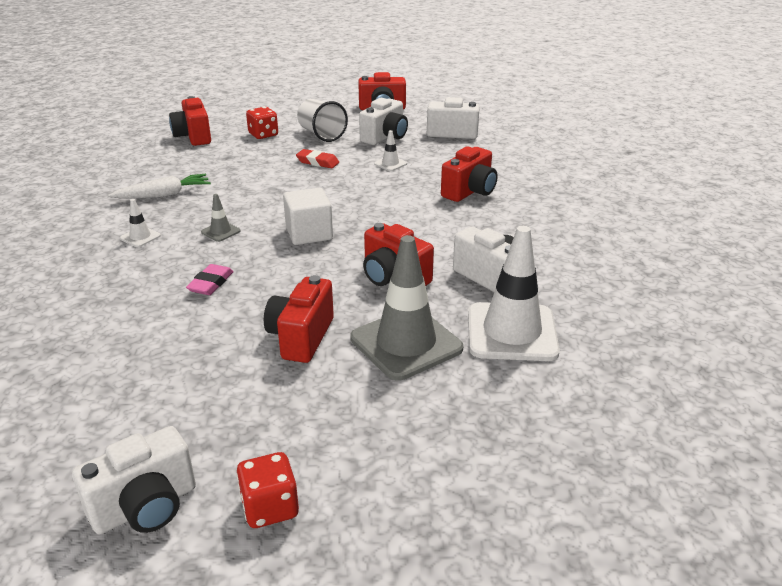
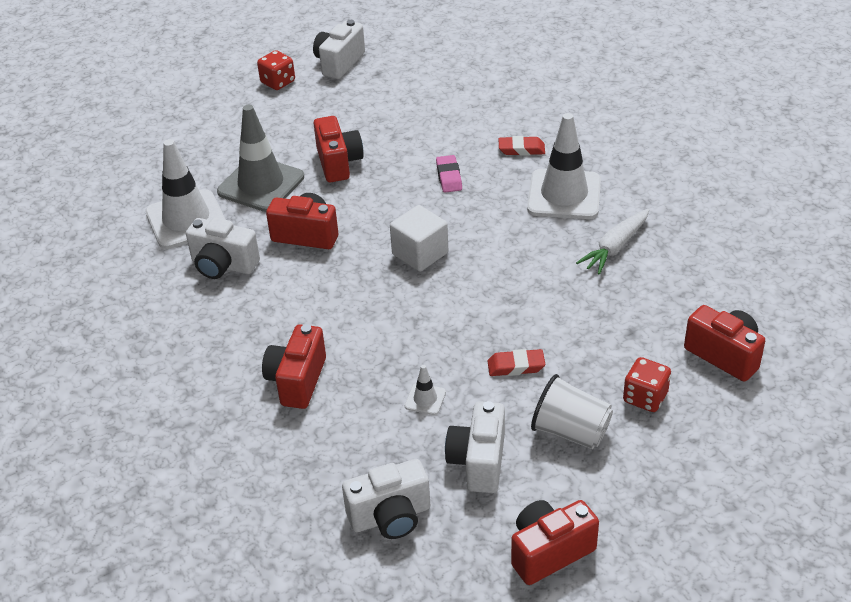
camera: 155 degrees right, 10 degrees up
white traffic cone [120,199,161,247] -> white traffic cone [527,113,601,219], size x2.34
grey traffic cone [201,194,241,242] -> none
none -> red eraser [499,136,545,156]

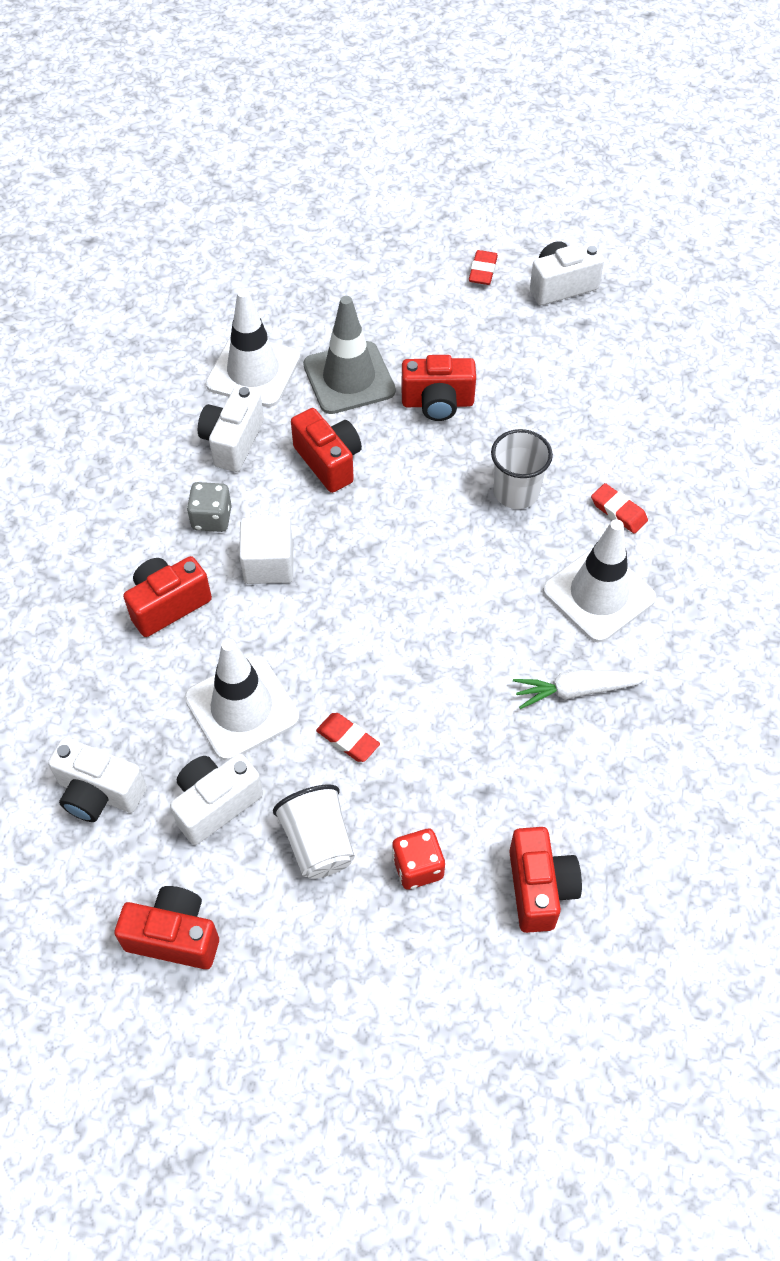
camera: 40 degrees right, 15 degrees up
white camera [186,218,260,279] -> white camera turned 45 degrees clockwise [198,386,264,472]
red dice [257,50,295,90] -> red eraser [469,250,498,285]
red camera [313,116,364,182] -> red camera turned 60 degrees clockwise [401,355,476,421]
white cube [390,205,448,272] -> white cube moved to [239,516,293,584]
white traffic cone [405,365,446,415] -> white traffic cone [184,639,299,761], size x2.34
pink eraser [436,155,462,193] -> white cup [491,429,553,509]
none -> grey dice [187,482,232,532]

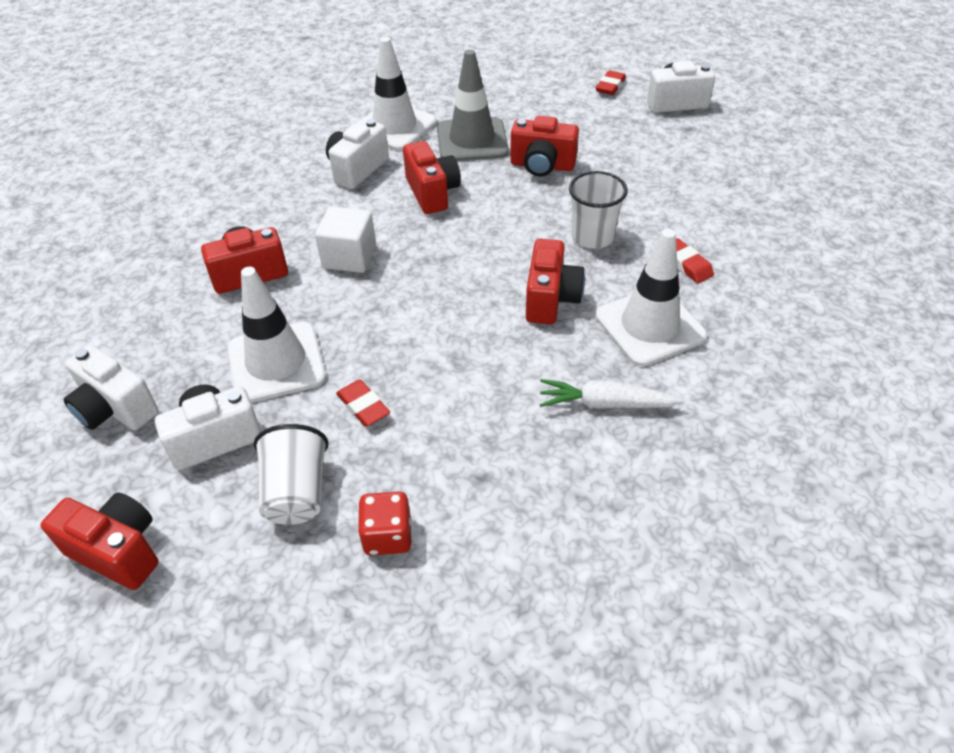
camera: 15 degrees right, 10 degrees down
grey dice [187,482,232,532] -> none
red camera [509,827,582,933] -> red camera moved to [526,239,585,324]

